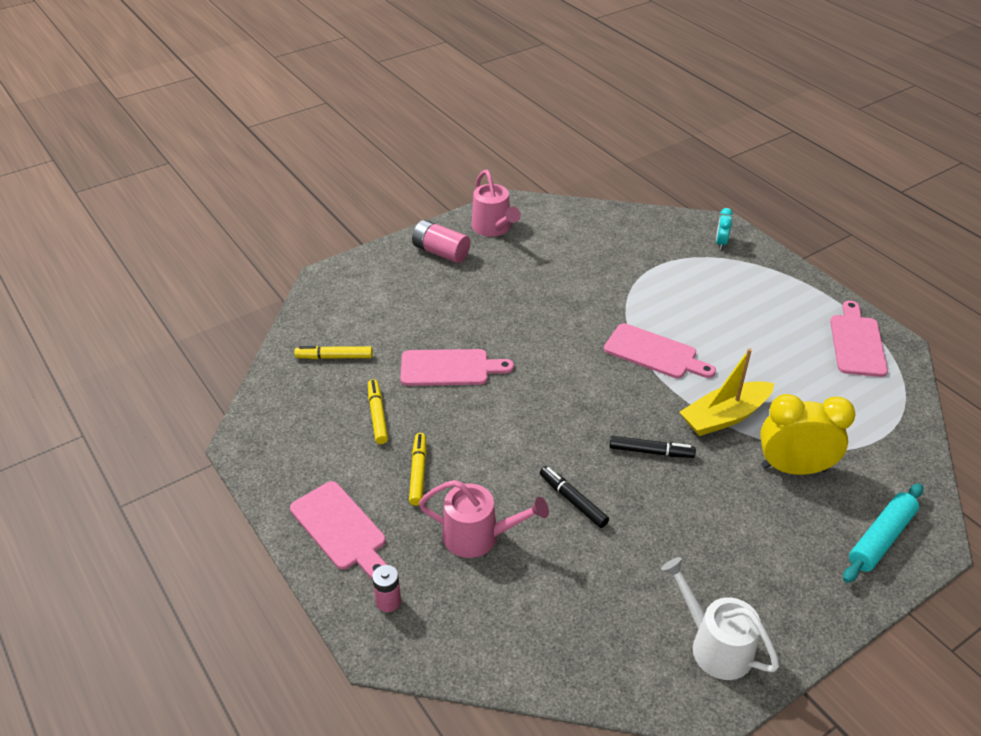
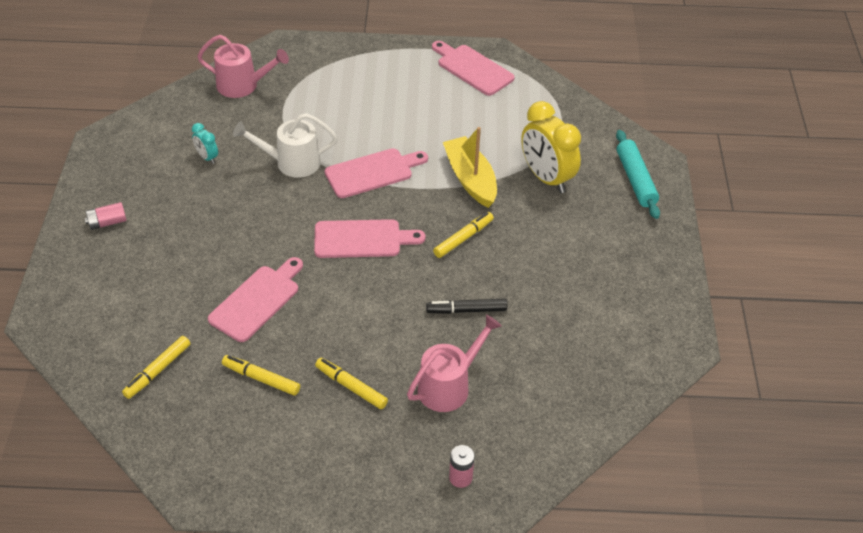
camera: 55 degrees left, 5 degrees up
pink cutting board [290,481,387,579] -> pink cutting board moved to [314,219,426,258]
pink battery [412,220,470,263] -> pink battery [85,202,127,230], size x0.62
pink watering can [472,170,521,237] -> pink watering can moved to [197,35,289,98]
black marker [609,436,696,458] -> yellow marker [433,212,494,258]
white watering can [661,557,779,680] -> white watering can moved to [233,113,338,178]
yellow boat [680,348,774,436] -> yellow boat turned 150 degrees clockwise [443,127,497,208]
turquoise clock [716,208,733,249] -> turquoise clock moved to [192,123,218,164]
yellow clock [760,394,855,475] -> yellow clock turned 75 degrees counterclockwise [521,101,581,193]

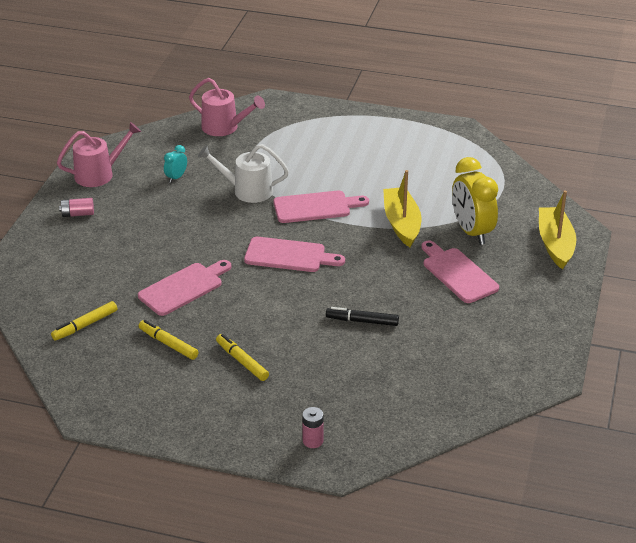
camera: 15 degrees right, 10 degrees down
turquoise clock [192,123,218,164] -> turquoise clock turned 60 degrees clockwise [164,145,187,183]
pink watering can [407,314,502,412] -> pink watering can moved to [57,122,141,187]
pink cutting board [432,41,515,96] -> pink cutting board moved to [421,241,499,303]
yellow marker [433,212,494,258] -> none
turquoise rolling pin [616,130,660,219] -> yellow boat [539,190,576,270]

